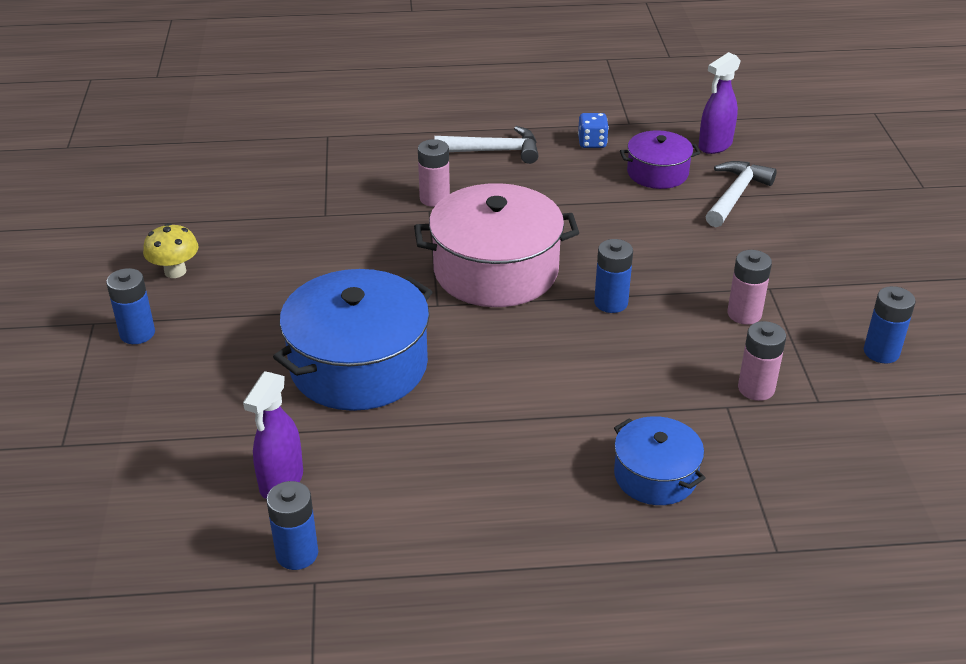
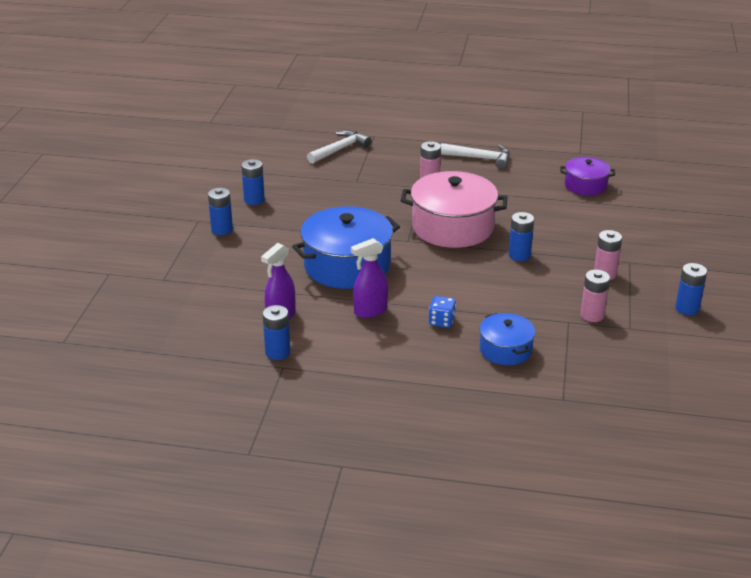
camera: 15 degrees right, 5 degrees down
yellow mushroom [143,223,199,278] -> blue battery [241,159,265,205]
blue dice [578,113,609,148] -> blue dice moved to [429,296,456,328]
purple spray bottle [698,52,741,154] -> purple spray bottle moved to [351,238,388,318]
white hammer [705,161,777,227] -> white hammer moved to [307,130,371,164]

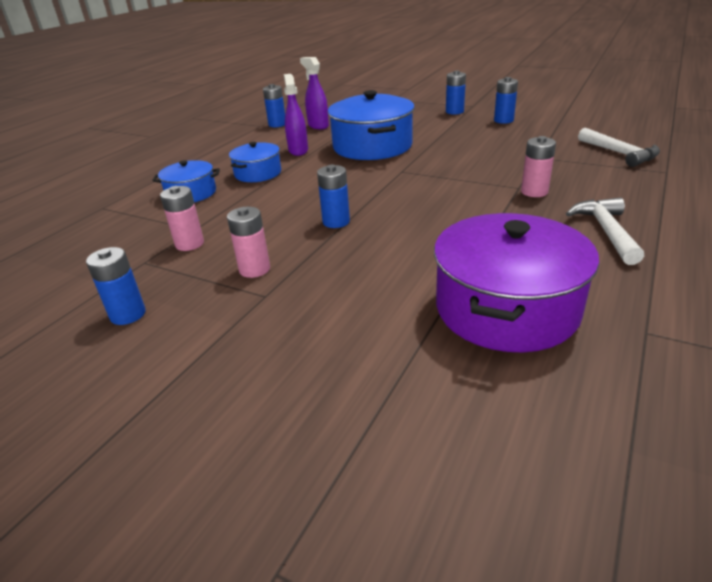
camera: 110 degrees right, 0 degrees up
pink pot [401,171,507,248] -> none
blue dice [429,296,456,328] -> blue pot [229,142,281,182]
white hammer [441,143,510,169] -> white hammer turned 150 degrees clockwise [566,197,644,265]
purple pot [560,157,615,196] -> purple pot [434,213,599,352], size x1.83

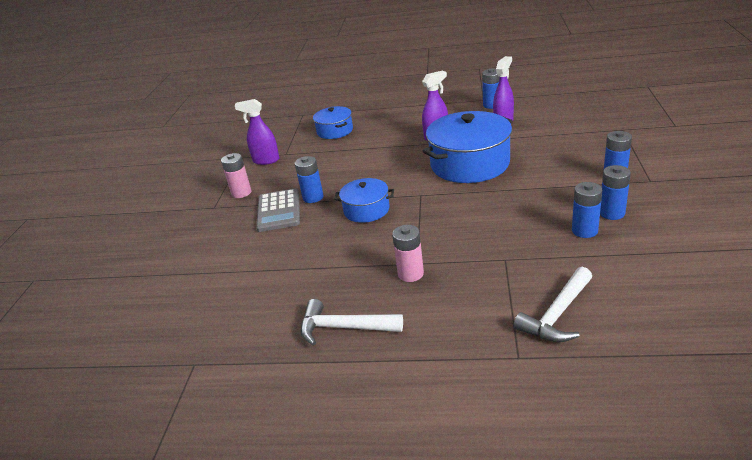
camera: 70 degrees right, 0 degrees up
blue battery [86,247,146,325] -> blue battery moved to [572,182,602,238]
pink battery [160,186,204,251] -> purple spray bottle [235,99,279,165]
blue pot [229,142,281,182] -> blue pot moved to [334,178,394,223]
purple pot [434,213,599,352] -> none
white hammer [566,197,644,265] -> white hammer turned 150 degrees counterclockwise [301,299,403,346]
none -> grey calculator [256,188,300,232]

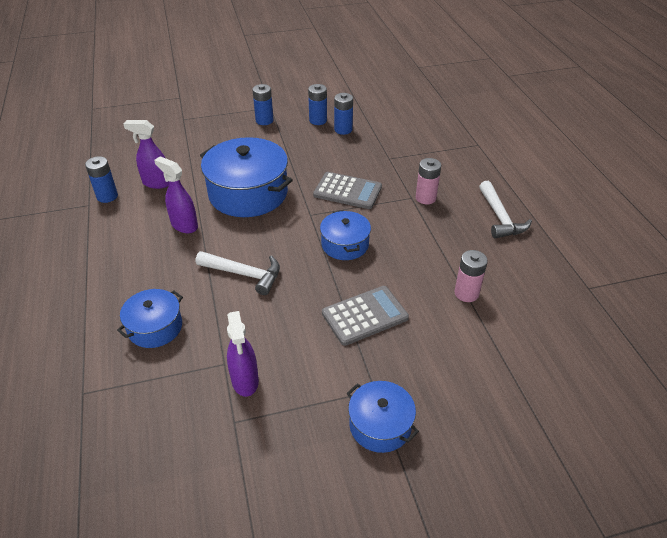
camera: 115 degrees left, 10 degrees up
pink battery [221,153,251,198] -> pink battery moved to [454,250,488,302]
blue battery [295,156,323,203] -> none
white hammer [514,267,592,342] -> white hammer moved to [196,251,280,295]
none -> grey calculator [313,172,382,209]
none -> blue pot [347,381,419,453]

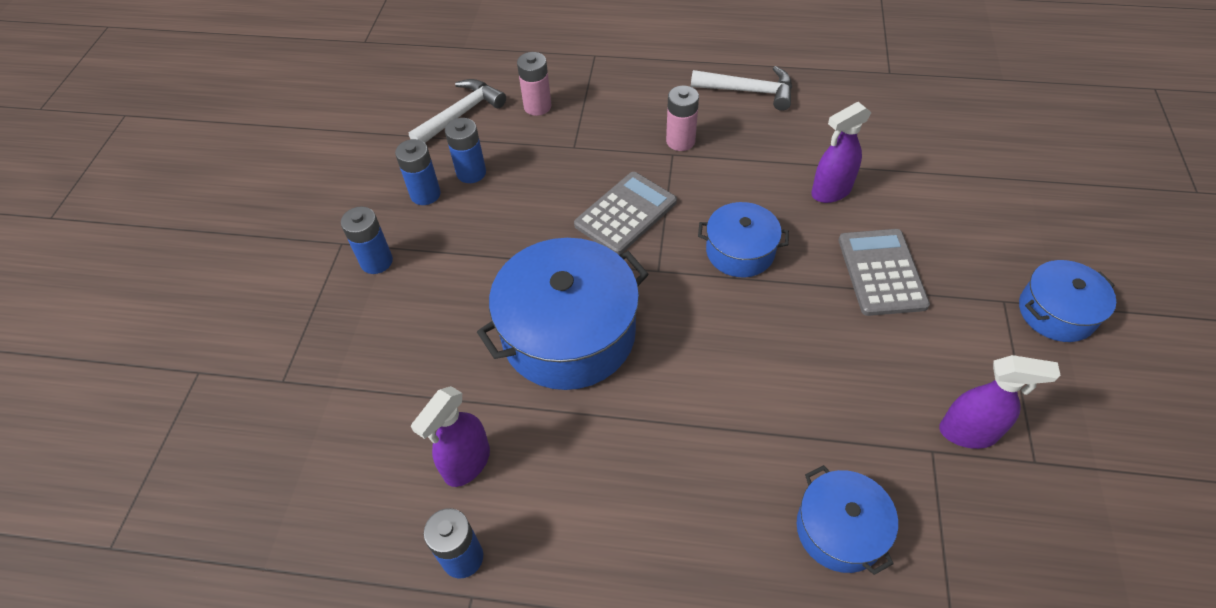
camera: 65 degrees left, 10 degrees up
purple spray bottle [154,156,198,233] -> purple spray bottle moved to [811,102,872,203]
white hammer [196,251,280,295] -> white hammer moved to [409,79,506,143]
pink battery [454,250,488,302] -> pink battery moved to [517,52,551,116]

